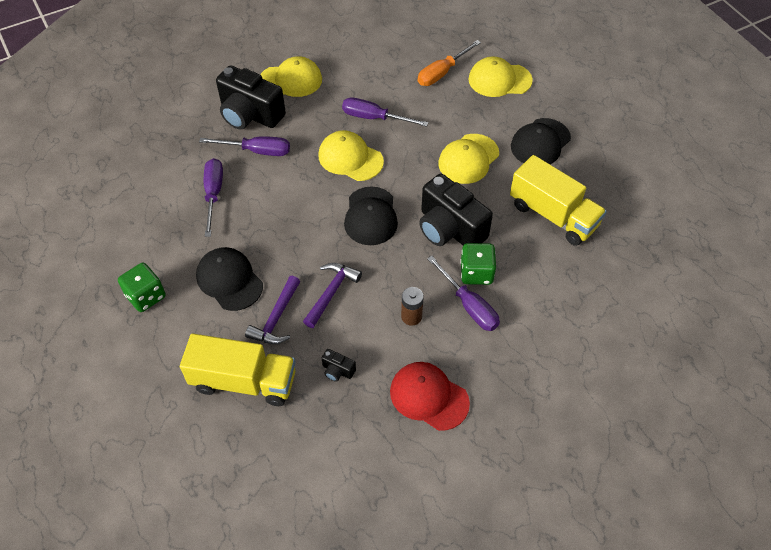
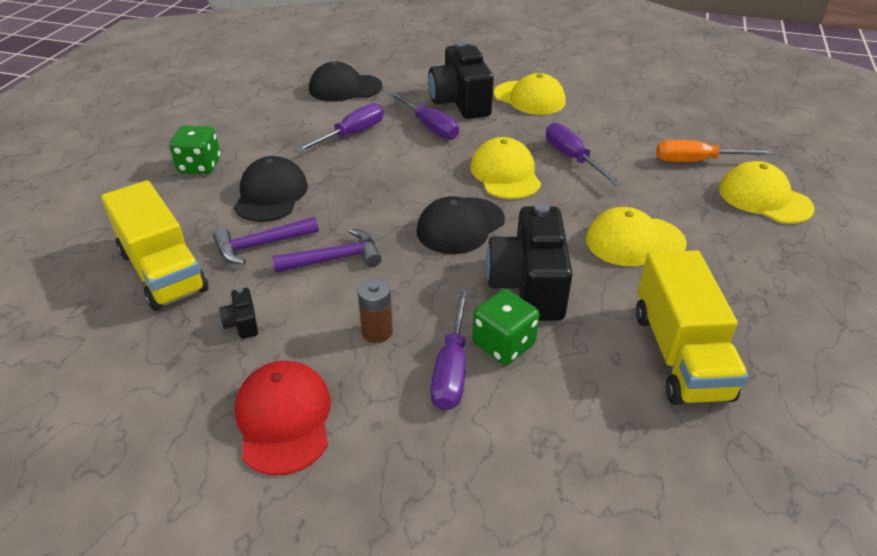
camera: 45 degrees right, 15 degrees down
black cap [511,118,571,164] -> black cap moved to [309,61,382,102]

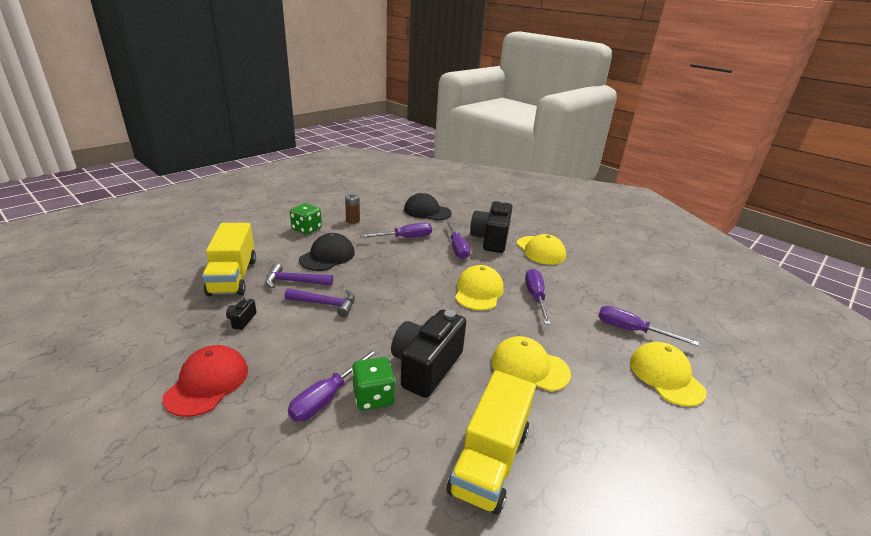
camera: 25 degrees right, 10 degrees down
brown battery [357,279,393,343] -> brown battery moved to [345,194,360,224]
black cap [416,196,505,254] -> none
orange screwdriver [656,140,775,162] -> purple screwdriver [598,306,699,346]

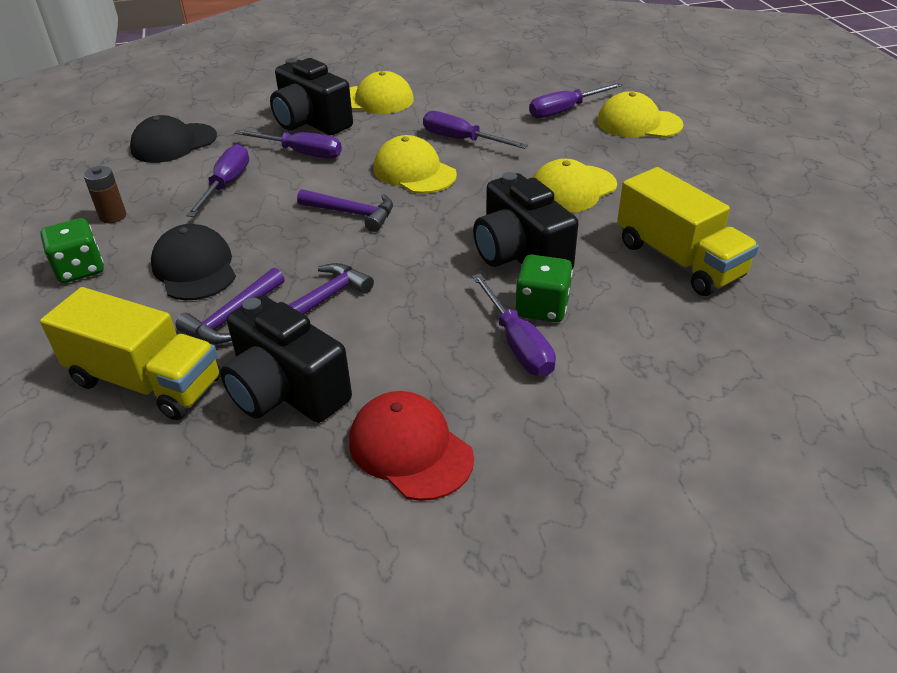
camera: 55 degrees left, 10 degrees up
black camera [226,298,256,330] -> black camera [220,295,352,423], size x2.43
none -> purple hammer [297,189,393,232]

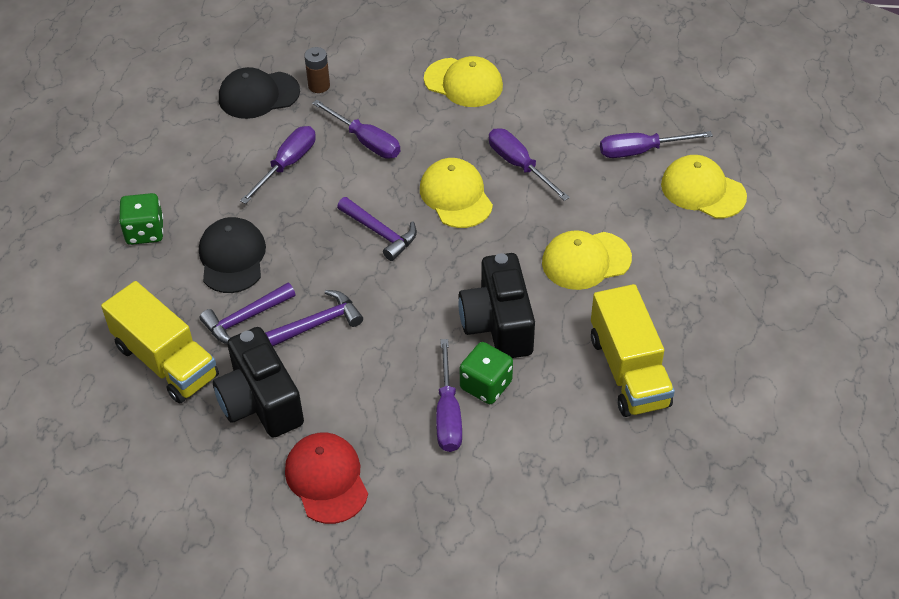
camera: 20 degrees right, 10 degrees up
brown battery [83,166,126,223] -> brown battery moved to [304,47,330,93]
black camera [270,58,353,135] -> none

